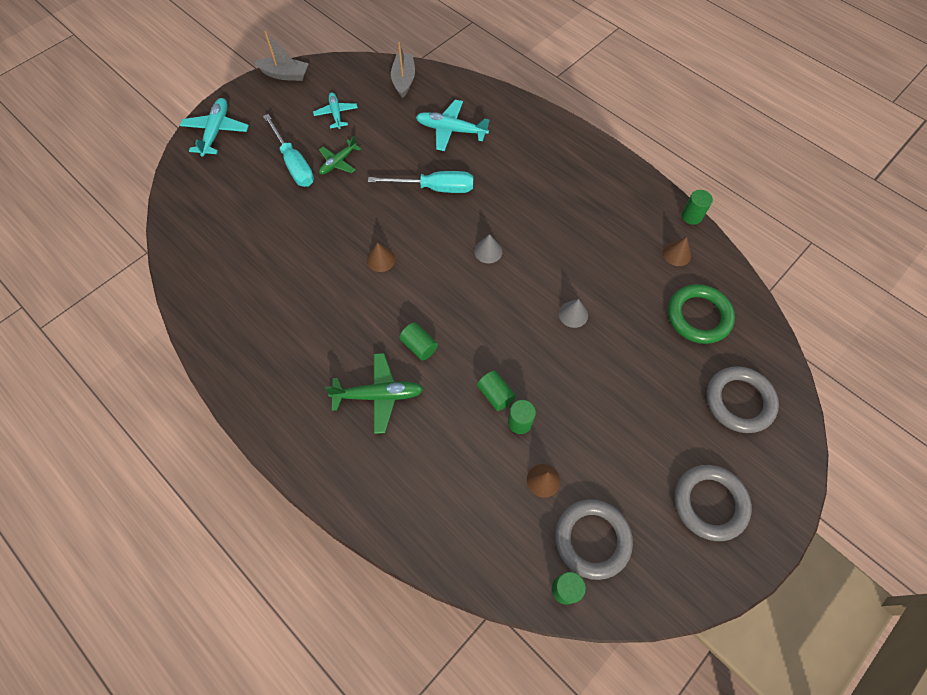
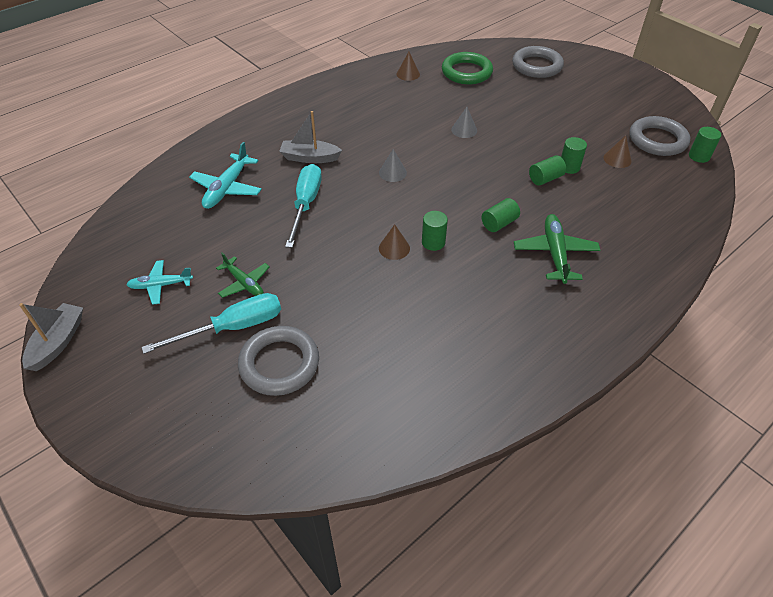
camera: 85 degrees left, 15 degrees down
turquoise plane [180,98,249,157] -> none
grey boat [391,42,415,98] -> grey boat moved to [279,111,342,163]
grey ring [674,465,752,541] -> grey ring moved to [238,326,319,396]
green cylinder [682,190,713,225] -> green cylinder moved to [422,211,448,251]

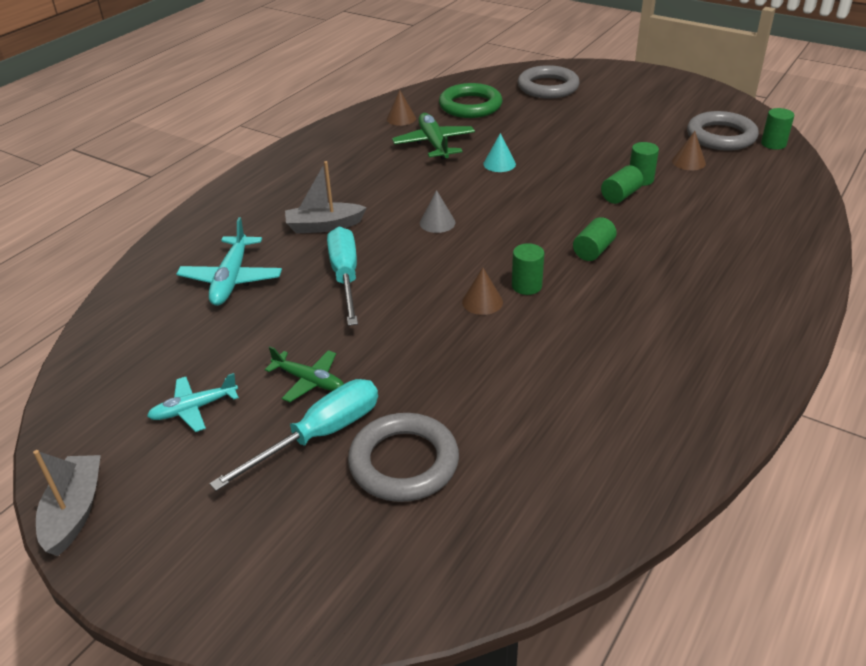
camera: 15 degrees left, 10 degrees down
grey cone [451,107,477,138] -> turquoise cone [483,133,516,172]
green plane [514,214,600,284] -> green plane moved to [392,113,475,159]

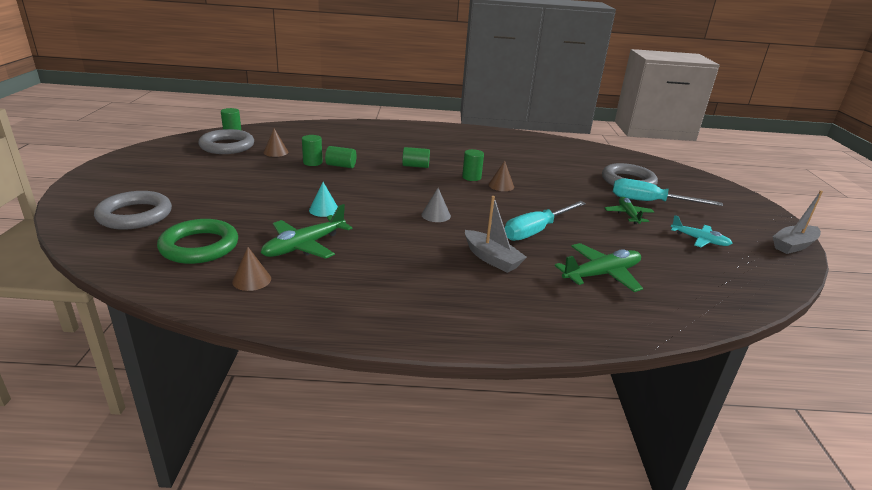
camera: 125 degrees left, 10 degrees down
turquoise plane [176,217,282,306] -> green plane [555,243,643,292]

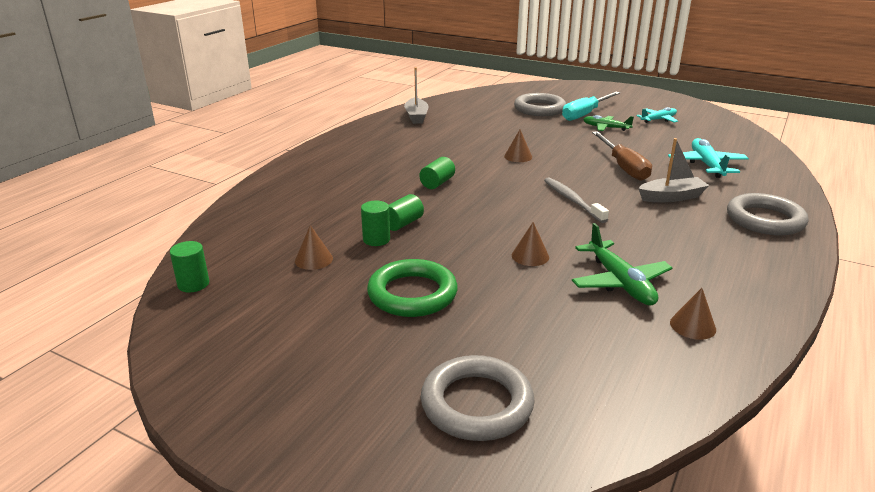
camera: 60 degrees left, 0 degrees up
green ring [157,219,238,264] -> green ring moved to [367,259,458,317]
grey ring [198,129,254,154] -> grey ring moved to [727,193,808,235]
turquoise cone [309,182,338,217] -> brown cone [512,222,549,266]
grey cone [421,188,451,222] -> grey toothbrush [544,177,609,223]
green cylinder [462,149,484,181] -> none
turquoise screwdriver [505,201,586,241] -> brown screwdriver [592,131,652,181]
green plane [555,243,643,292] -> turquoise plane [668,138,749,178]
grey boat [773,190,823,254] -> grey boat moved to [404,67,429,124]

